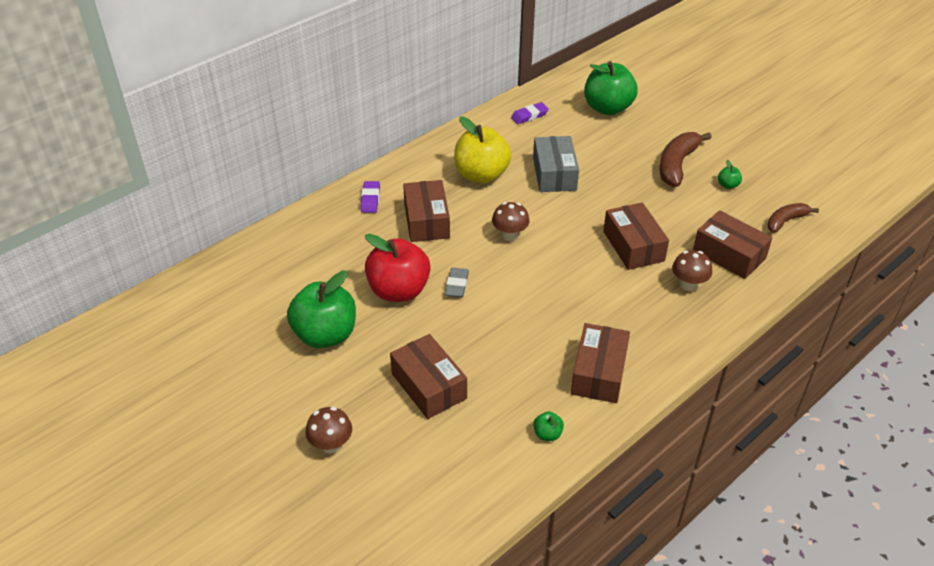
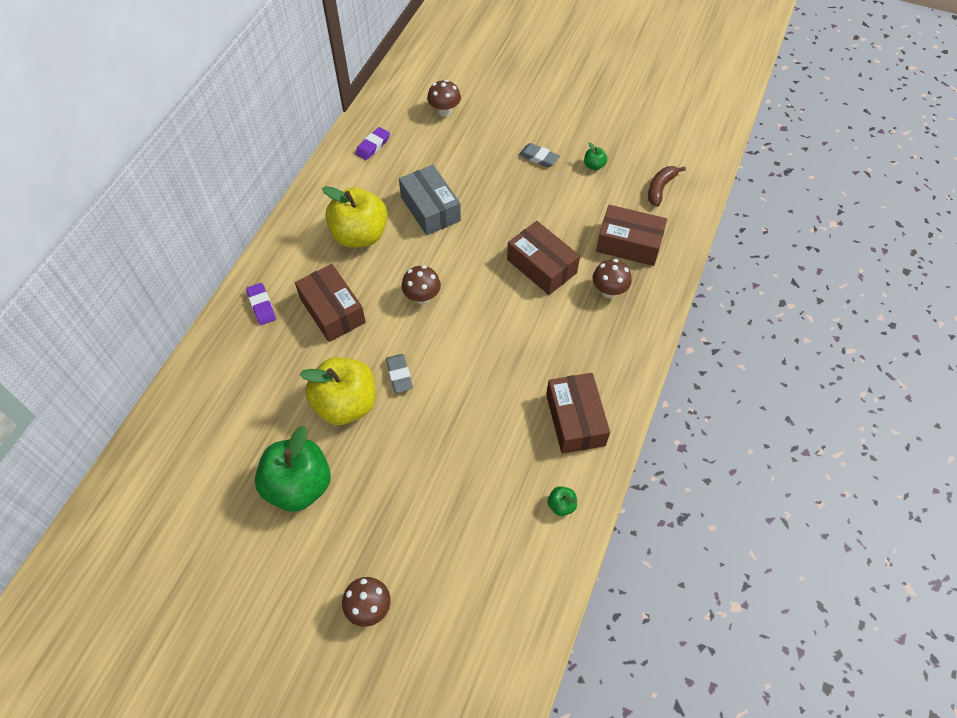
camera: 25 degrees left, 15 degrees up
red apple [365,234,431,302] -> yellow apple [300,357,376,425]
brown box [390,334,467,419] -> none
green apple [584,61,638,115] -> brown mushroom [427,80,461,117]
brown banana [659,132,712,187] -> grey eraser [519,143,560,168]

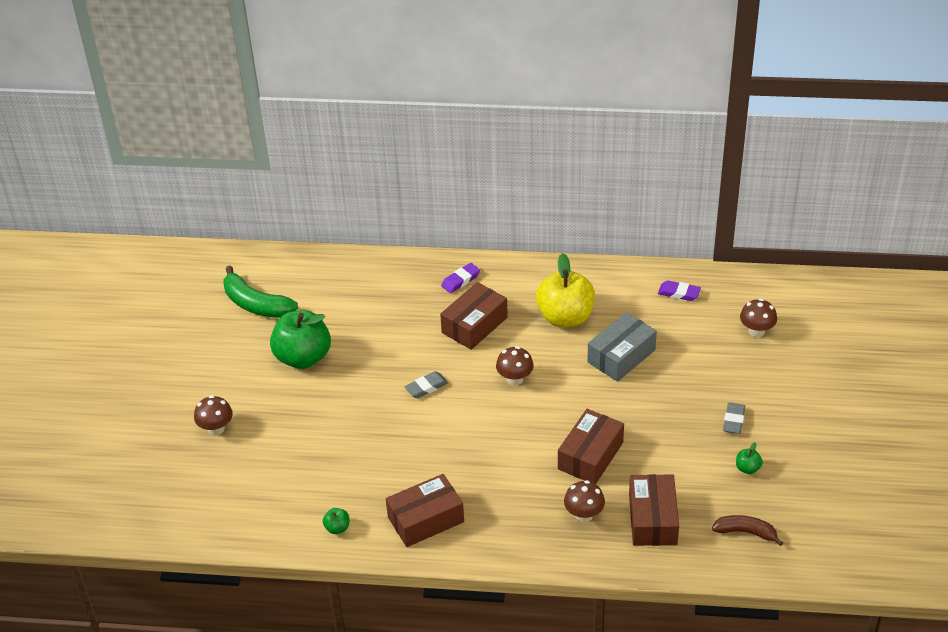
camera: 75 degrees right, 15 degrees down
yellow apple [300,357,376,425] -> none
none -> green banana [224,265,298,318]

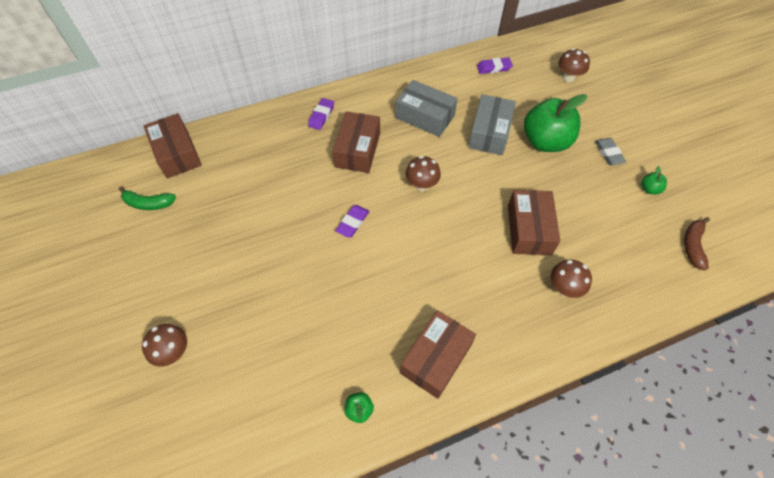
camera: 30 degrees left, 15 degrees up
green banana [224,265,298,318] -> green banana [119,186,176,210], size x0.62
green apple [270,310,331,369] -> green apple moved to [524,94,587,152]
grey eraser [404,371,448,398] -> purple eraser [336,205,369,238]
yellow apple [536,253,595,327] -> grey box [396,80,458,137]
brown box [629,474,679,546] -> brown box moved to [143,113,202,178]
brown banana [712,515,783,546] -> brown banana turned 60 degrees counterclockwise [684,217,710,271]

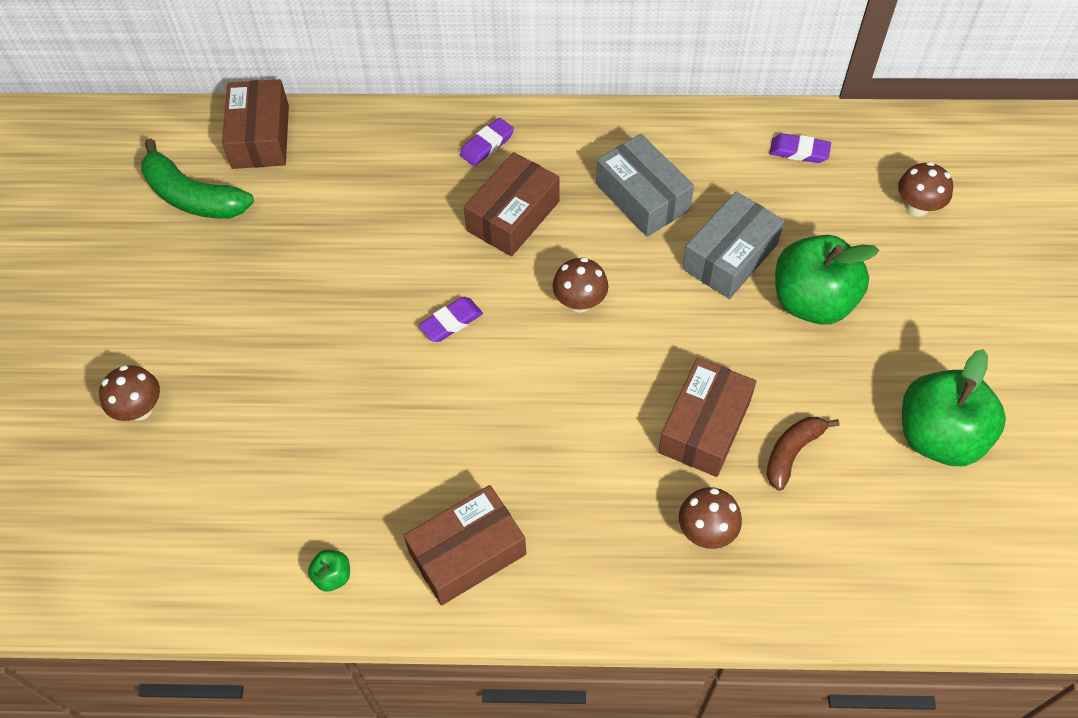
camera: 25 degrees right, 0 degrees up
green banana [119,186,176,210] -> green banana [141,139,254,219], size x1.61
grey eraser [595,138,626,165] -> none
green apple [641,166,667,194] -> green apple [902,349,1006,466], size x2.46
brown banana [684,217,710,271] -> brown banana moved to [767,417,839,491]

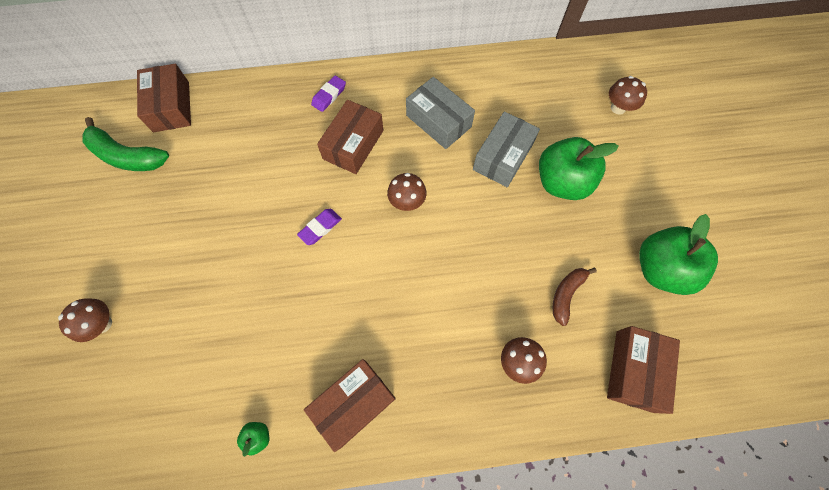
camera: 10 degrees left, 10 degrees up
brown box [658,358,756,477] -> brown box moved to [607,326,680,414]
purple eraser [769,133,831,163] -> none

